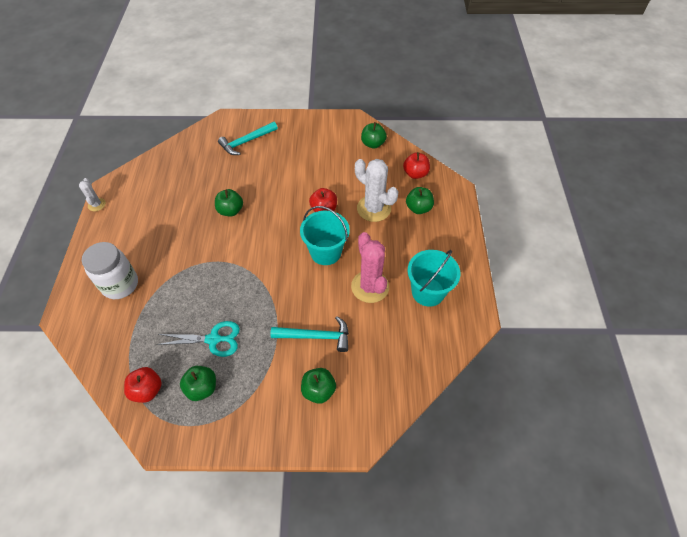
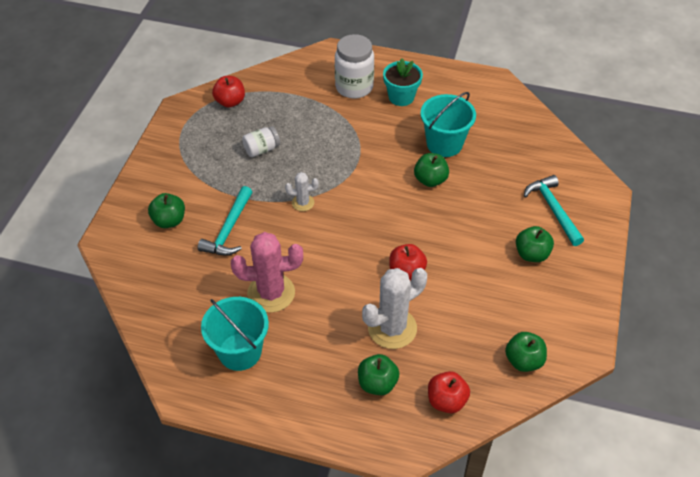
camera: 105 degrees right, 5 degrees down
white cactus [79,178,106,211] -> white cactus moved to [285,172,319,211]
turquoise scissors [156,321,240,357] -> white jar [242,126,280,157]
green apple [180,366,216,401] -> green apple moved to [516,226,554,262]
turquoise bucket [300,206,350,265] -> turquoise bucket moved to [420,92,476,157]
none -> turquoise flower pot [383,58,423,106]

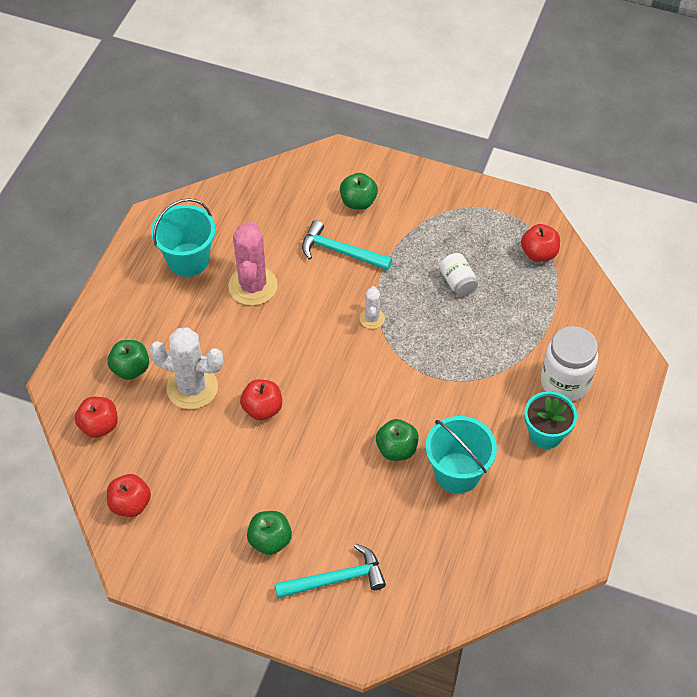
camera: 95 degrees right, 5 degrees up
white cactus [362,268,427,349] -> white cactus turned 45 degrees counterclockwise [149,327,223,409]
green apple [505,332,547,372] -> red apple [107,474,151,517]

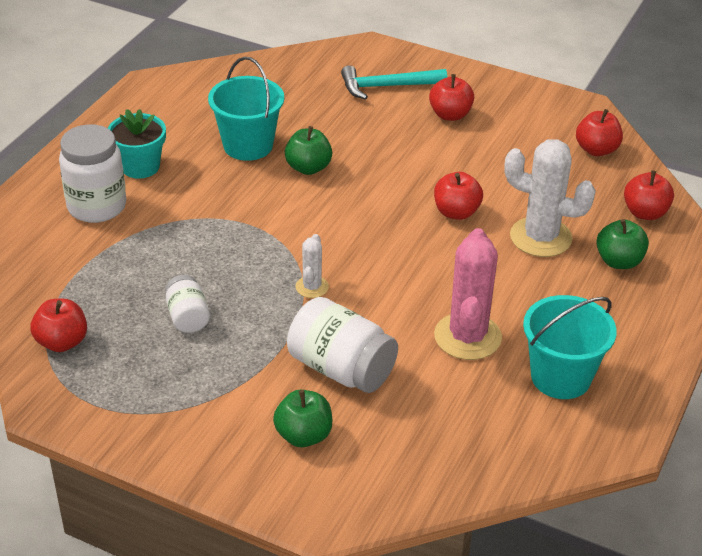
camera: 175 degrees left, 15 degrees down
green apple [247,511,292,555] -> red apple [429,74,474,121]
turquoise hammer [302,220,392,271] -> white jar [287,297,398,393]

